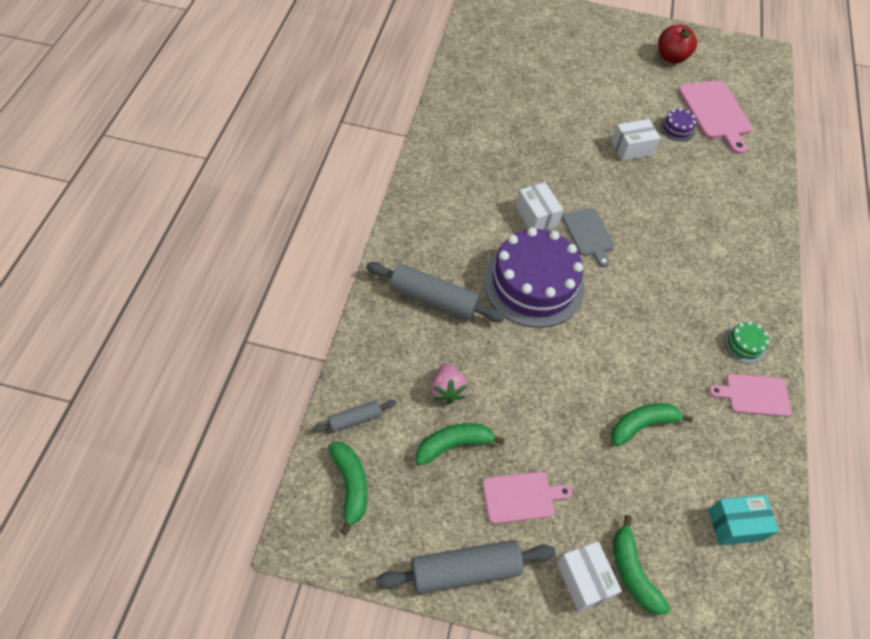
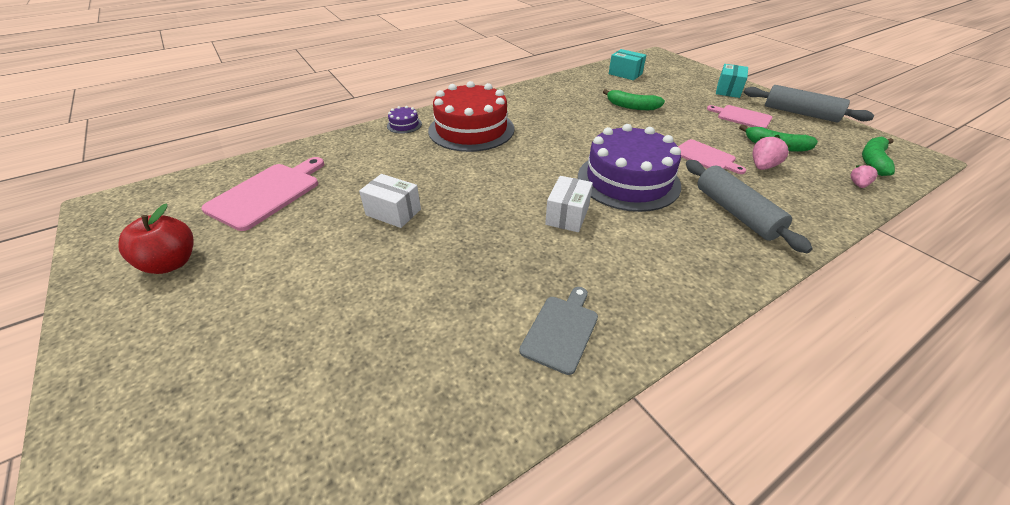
camera: 130 degrees left, 15 degrees down
grey rolling pin [312,400,396,433] -> pink strawberry [851,164,879,188]
white box [557,541,622,612] -> turquoise box [716,64,748,98]
grey cutting board [562,208,615,267] -> grey cutting board moved to [519,287,598,375]
green banana [613,515,671,615] -> none
purple cake [660,108,696,141] -> purple cake moved to [387,106,422,134]
pink cutting board [709,374,792,417] -> pink cutting board moved to [678,139,746,174]
green cake [723,321,769,364] -> none
none -> red cake [428,81,514,152]

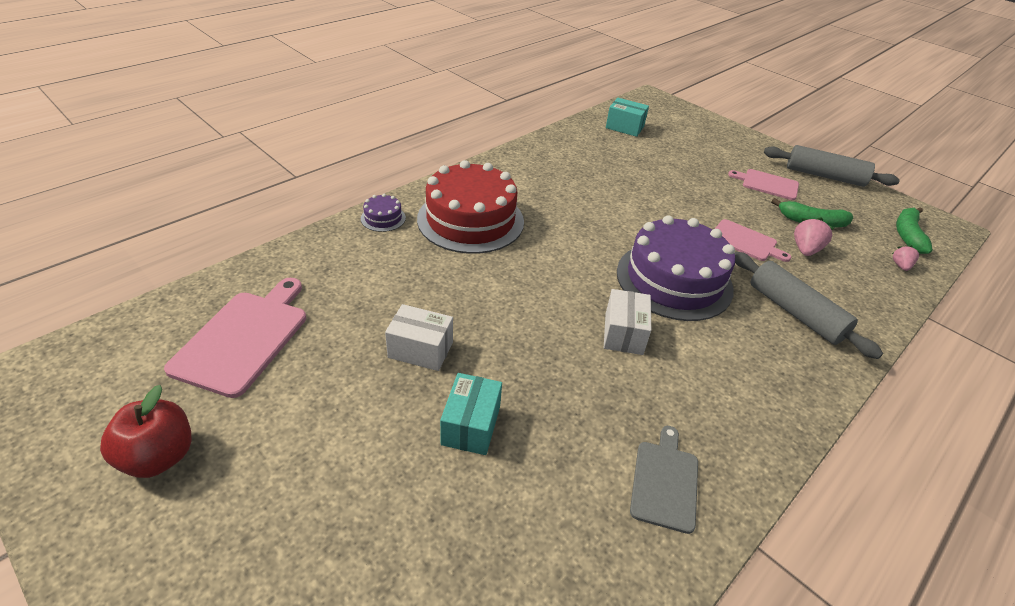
camera: 15 degrees left, 0 degrees up
green banana [603,89,665,110] -> none
turquoise box [716,64,748,98] -> turquoise box moved to [440,373,502,455]

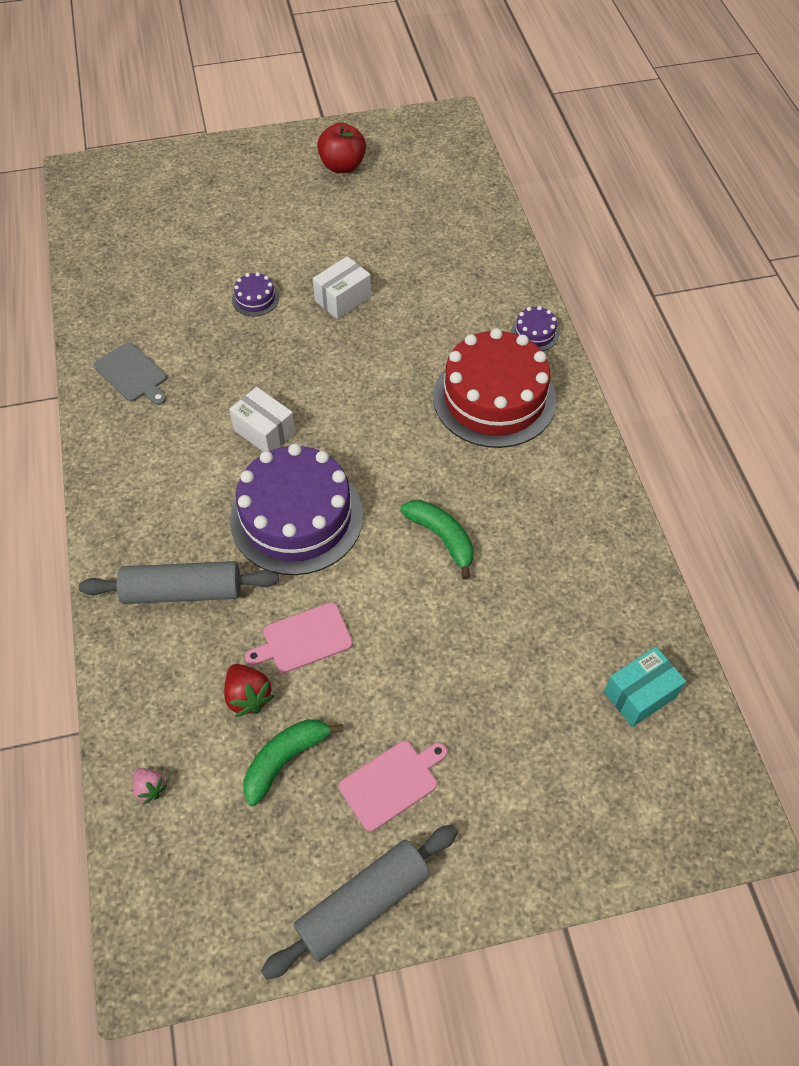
camera: 125 degrees right, 15 degrees up
pink cutting board [164,278,306,398] -> none
turquoise box [440,373,502,455] -> purple cake [232,272,279,316]
pink strawberry [794,217,834,256] -> red strawberry [224,664,274,717]
green banana [896,208,933,254] -> green banana moved to [400,500,474,580]

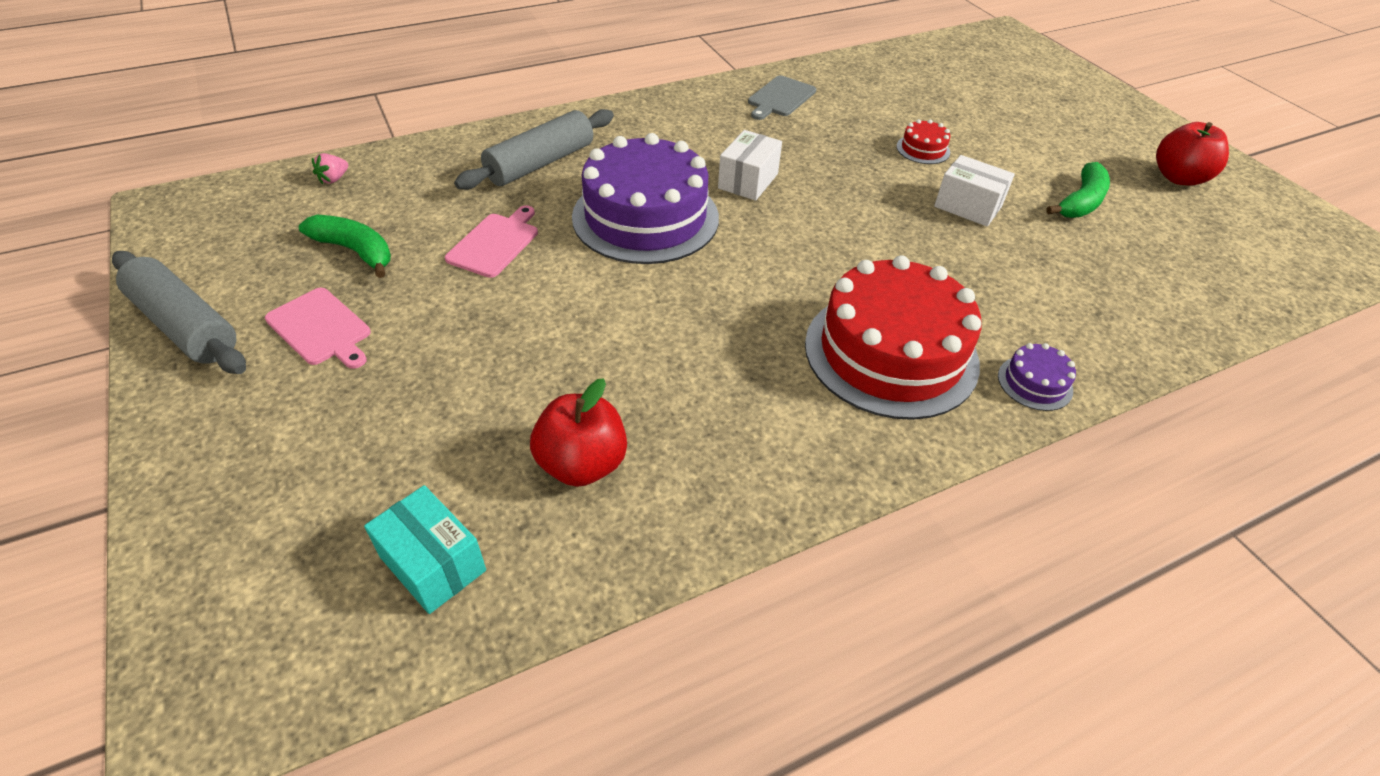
camera: 75 degrees right, 10 degrees down
grey rolling pin [79,561,279,604] -> grey rolling pin turned 60 degrees clockwise [454,109,614,190]
red strawberry [224,664,274,717] -> none
purple cake [232,272,279,316] -> red cake [897,119,950,164]
pink cutting board [245,602,353,673] -> pink cutting board turned 60 degrees clockwise [445,205,538,278]
green banana [400,500,474,580] -> green banana moved to [1046,162,1110,218]
none -> red apple [530,378,627,487]

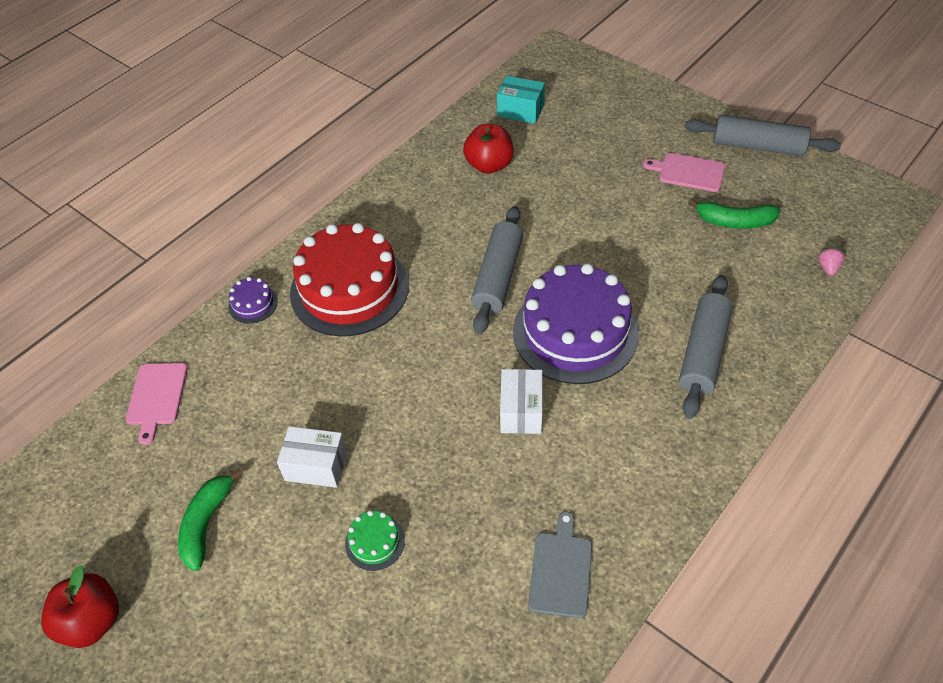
camera: 160 degrees right, 5 degrees up
pink cutting board [445,205,538,278] -> pink cutting board moved to [126,363,188,445]
red cake [897,119,950,164] -> green cake [345,510,405,571]
none -> grey rolling pin [471,206,523,334]

